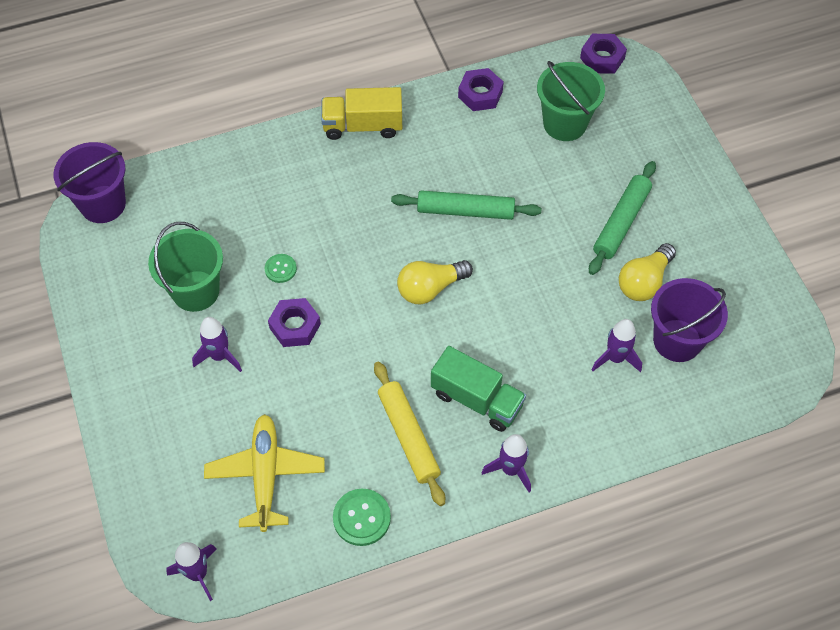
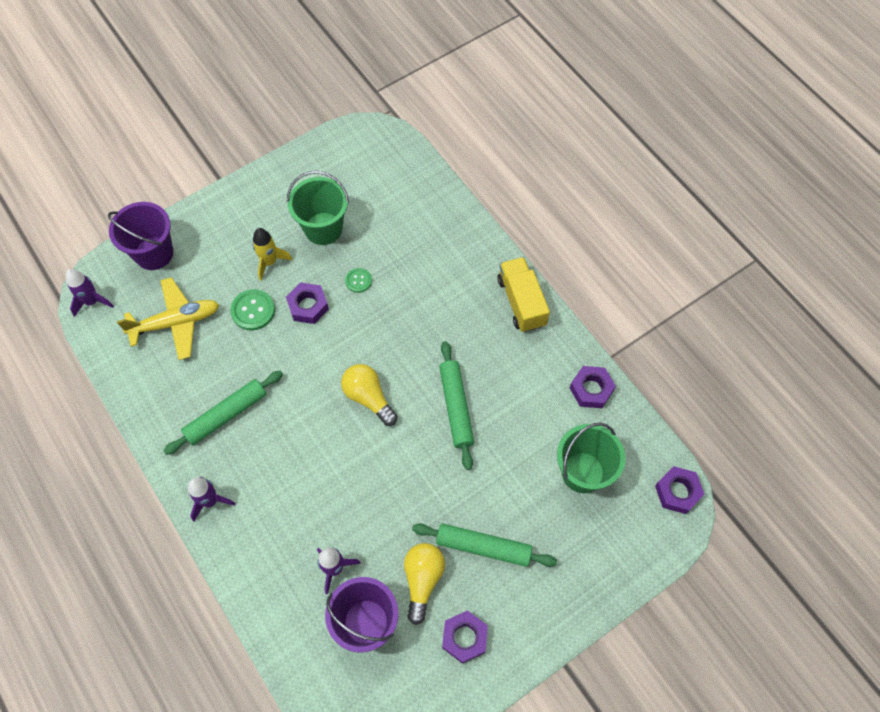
camera: 75 degrees right, 5 degrees up
purple bucket [53,142,126,223] -> purple bucket moved to [108,202,173,270]
purple rocket [192,317,242,372] -> yellow rocket [253,228,292,281]
green button [333,489,391,546] -> green button moved to [230,289,275,330]
yellow rolling pin [374,362,445,506] -> green rolling pin [163,371,283,455]
green truck [431,346,526,432] -> none
yellow light bulb [619,243,676,301] -> yellow light bulb turned 75 degrees clockwise [404,543,445,625]
none -> purple nut [442,610,488,664]

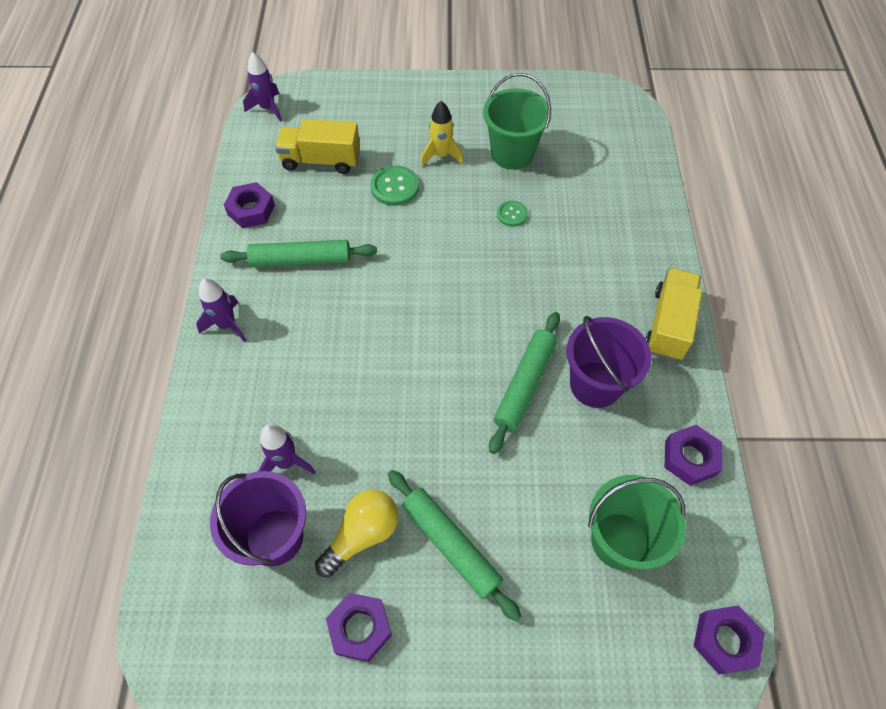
camera: 35 degrees right, 5 degrees down
purple bucket [108,202,173,270] -> purple bucket moved to [566,316,652,408]
yellow plane [117,277,219,360] -> yellow truck [275,119,360,174]
purple nut [286,282,329,324] -> purple nut moved to [224,182,275,228]
yellow light bulb [341,364,398,426] -> none

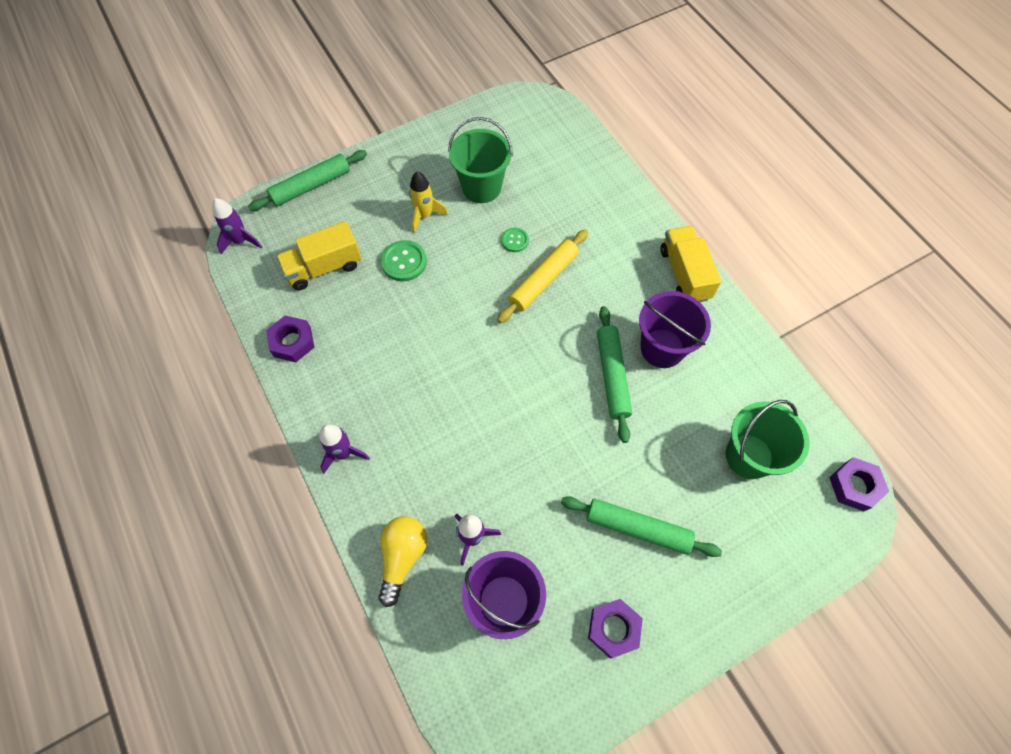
camera: 30 degrees left, 5 degrees up
green rolling pin [220,240,377,267] -> green rolling pin moved to [248,150,367,211]
yellow light bulb [315,489,398,577] -> yellow light bulb moved to [379,516,427,607]
purple nut [665,425,723,486] -> none
none -> yellow rolling pin [497,229,588,323]

